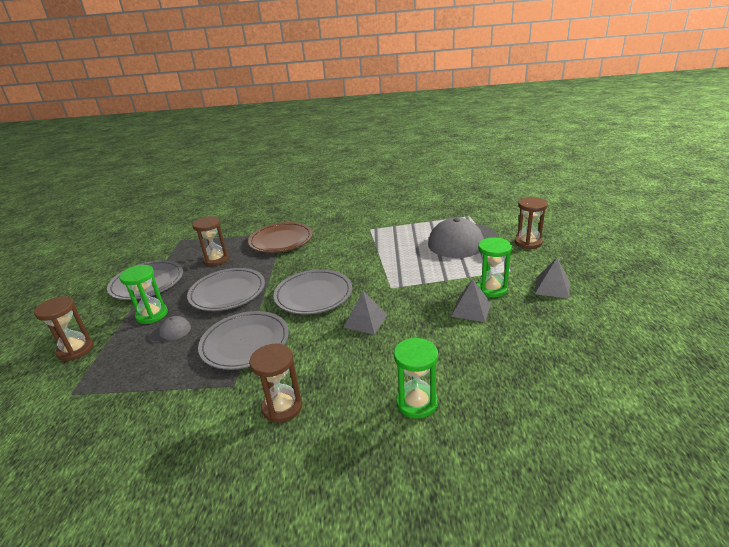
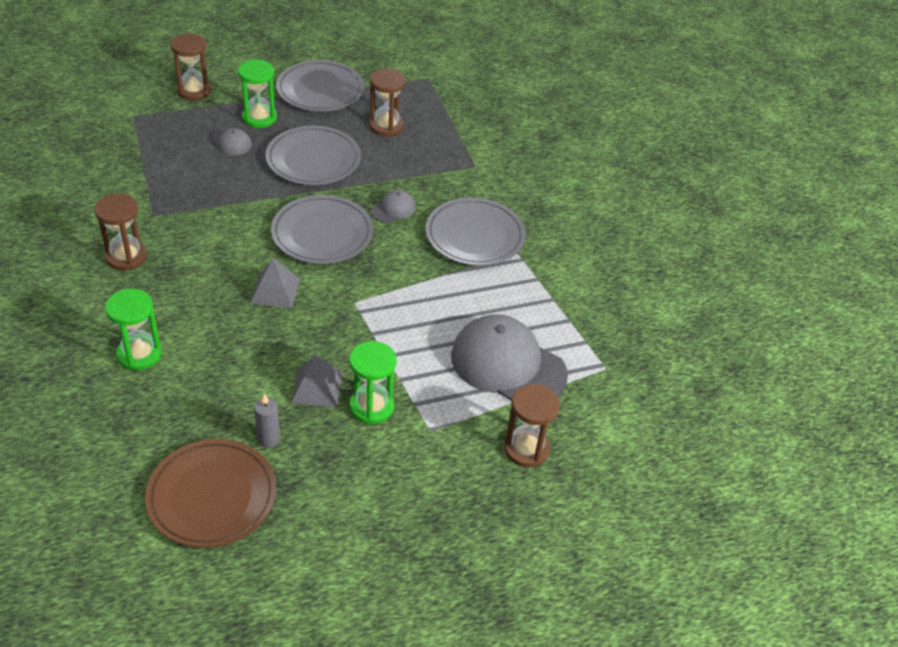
camera: 65 degrees right, 15 degrees up
grey plate [198,311,289,370] -> grey plate moved to [426,197,526,266]
brown plate [248,222,313,253] -> brown plate moved to [145,439,277,548]
grey pyramid [535,258,570,299] -> none
none -> grey candle [254,394,280,448]
none -> grey cap [371,190,416,223]

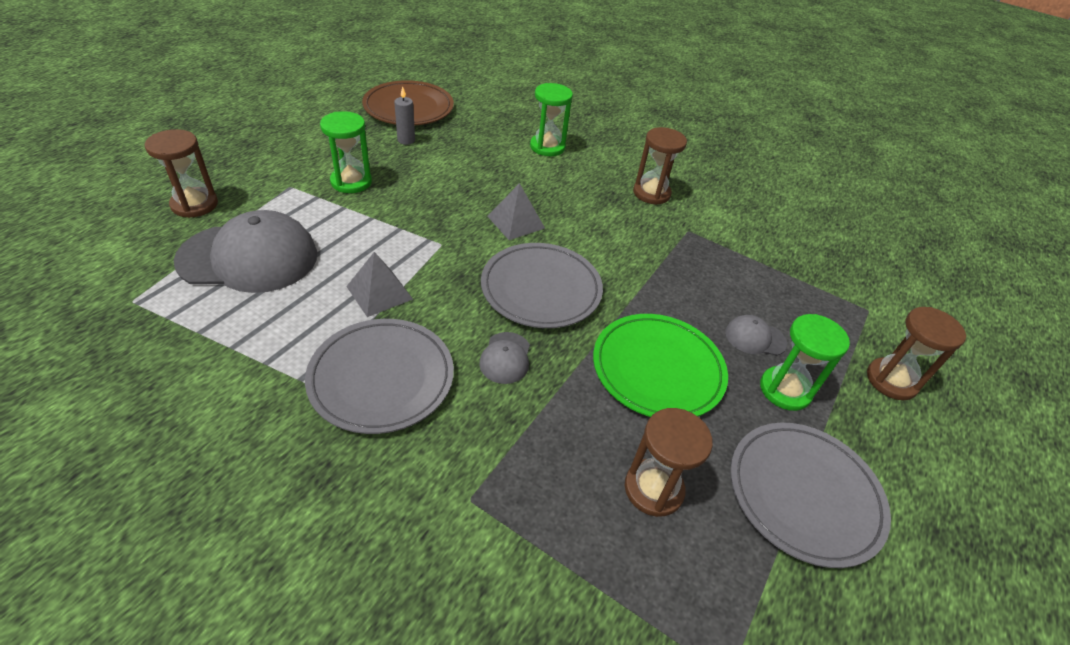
camera: 140 degrees right, 0 degrees up
grey plate [266,126,361,185] -> green plate [593,314,728,417]
grey pyramid [291,355,343,408] -> grey pyramid moved to [346,252,413,317]

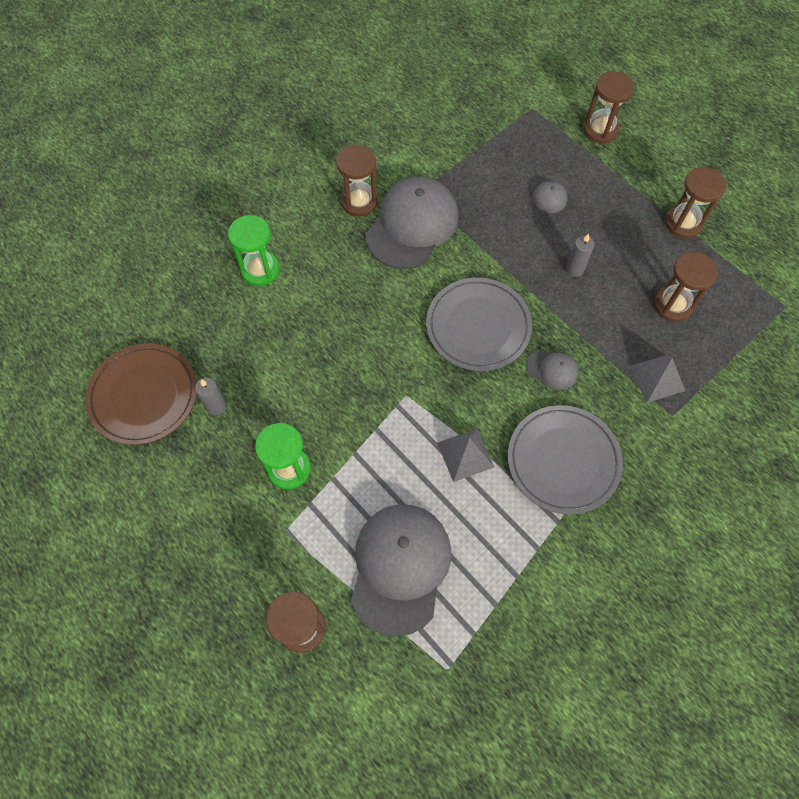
camera: 70 degrees left, 20 degrees up
grey pyramid [487,183,545,240] -> grey pyramid moved to [629,355,685,403]
green plate [593,314,728,417] -> grey candle [566,234,594,277]
grey plate [730,423,891,568] -> brown hourglass [665,167,726,238]
green hourglass [760,314,850,411] -> none
none -> grey cap [366,177,459,269]

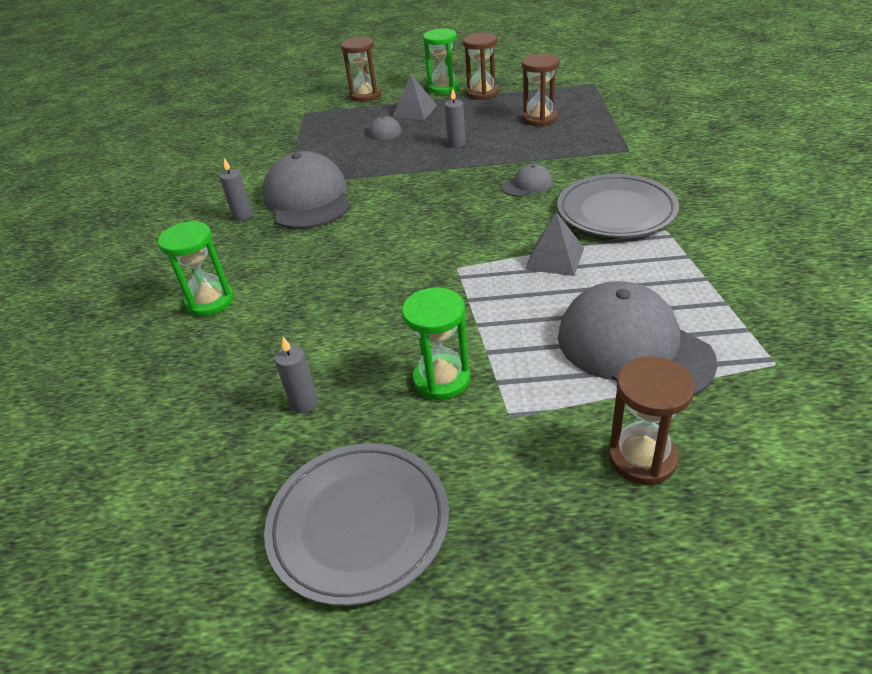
camera: 45 degrees left, 25 degrees down
brown plate [85,343,197,445] -> none
brown hourglass [336,145,378,216] -> grey candle [219,158,252,221]
grey plate [426,278,532,371] -> grey plate moved to [264,443,449,606]
grey pyramid [629,355,685,403] -> grey pyramid moved to [393,74,437,120]
none -> green hourglass [423,28,460,94]

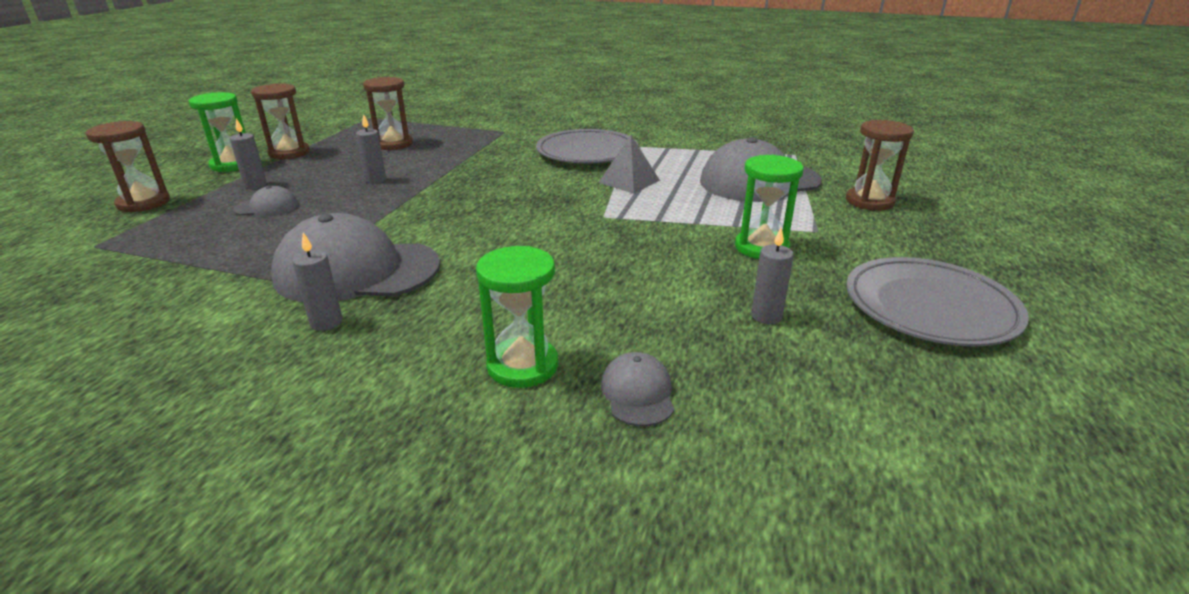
camera: 75 degrees left, 10 degrees down
grey pyramid [393,74,437,120] -> grey candle [230,118,267,189]
grey cap [502,164,553,197] -> grey cap moved to [601,352,674,426]

